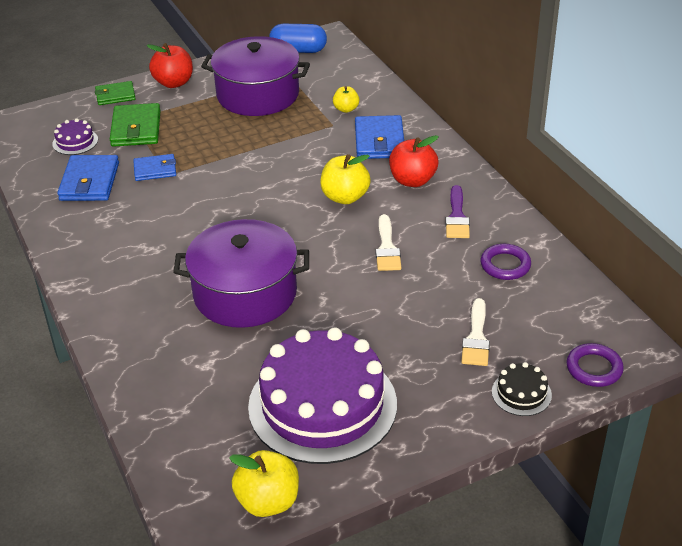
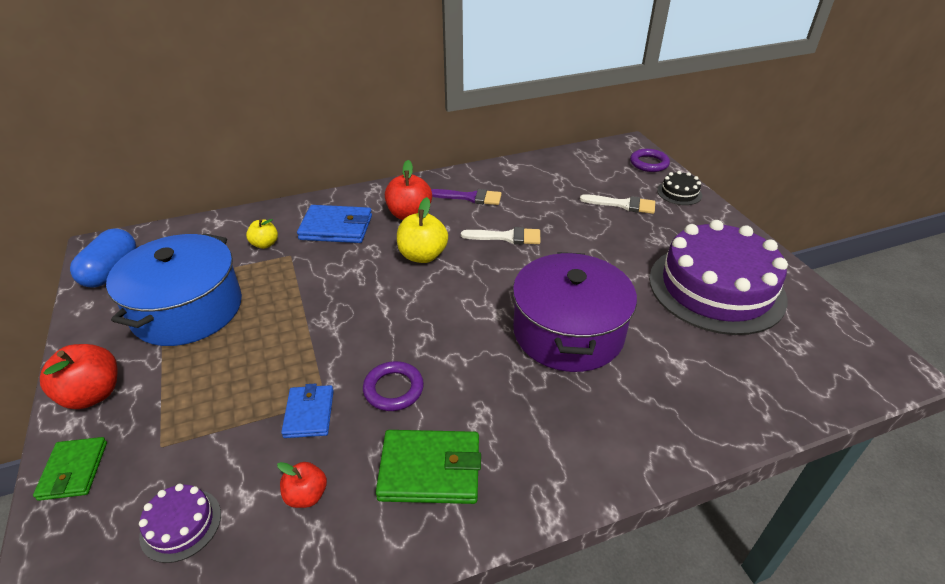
camera: 85 degrees left, 0 degrees up
blue wallet [57,155,119,201] -> red apple [277,462,327,508]
green wallet [110,103,161,147] -> green wallet moved to [376,430,481,504]
purple pot [201,36,310,116] -> blue pot [106,233,242,346]
yellow apple [229,450,299,517] -> none
purple ring [481,244,531,280] -> purple ring moved to [363,361,424,411]

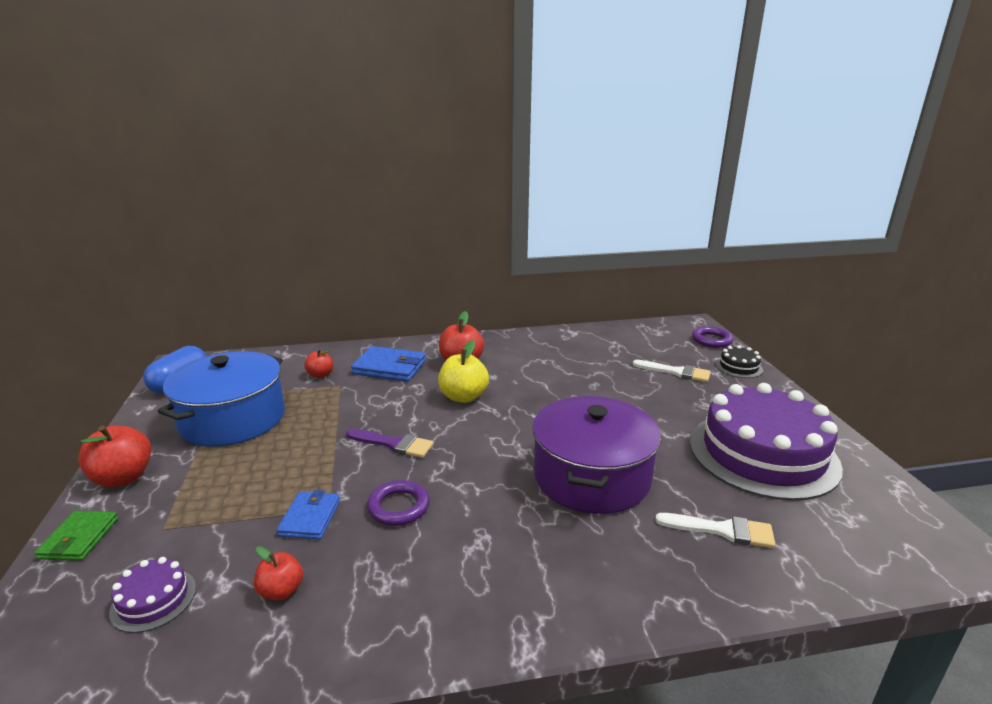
camera: 10 degrees right, 15 degrees down
yellow apple [246,219,278,249] -> red apple [304,349,333,378]
green wallet [376,430,481,504] -> none
purple brush [431,189,502,205] -> purple brush moved to [346,429,434,458]
white brush [461,227,540,244] -> white brush moved to [655,513,776,548]

